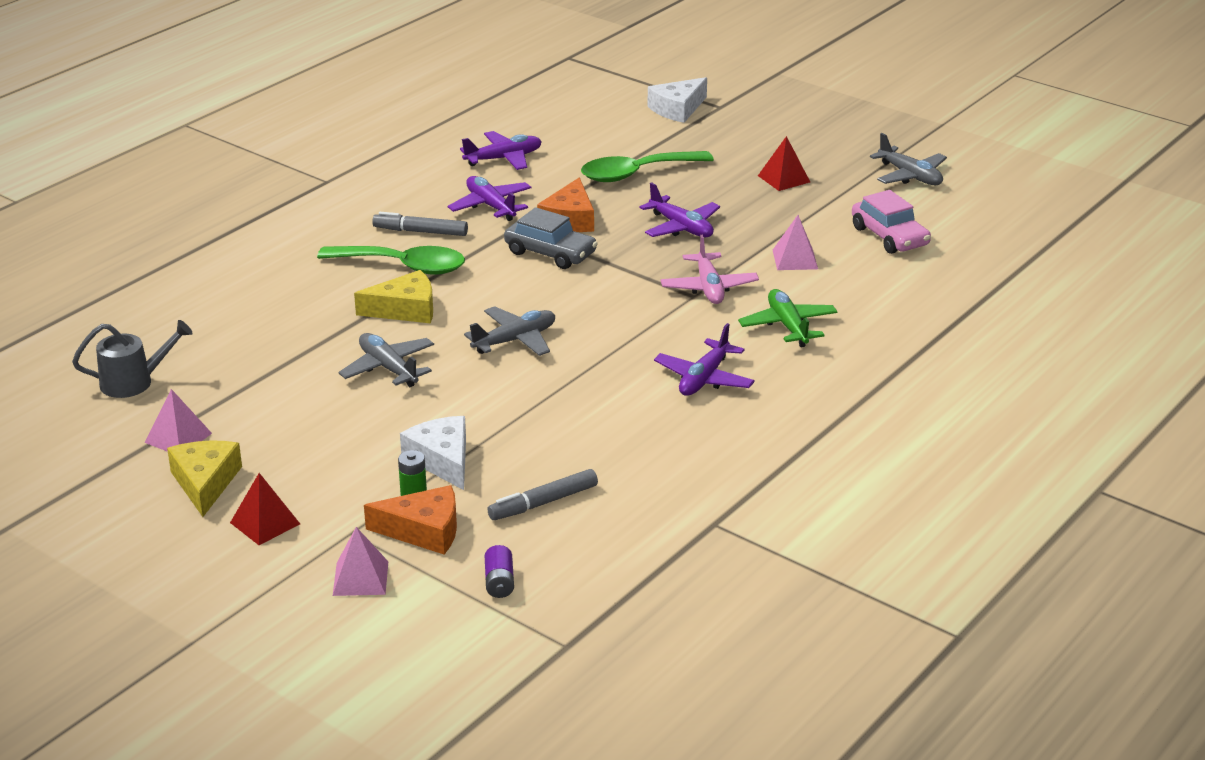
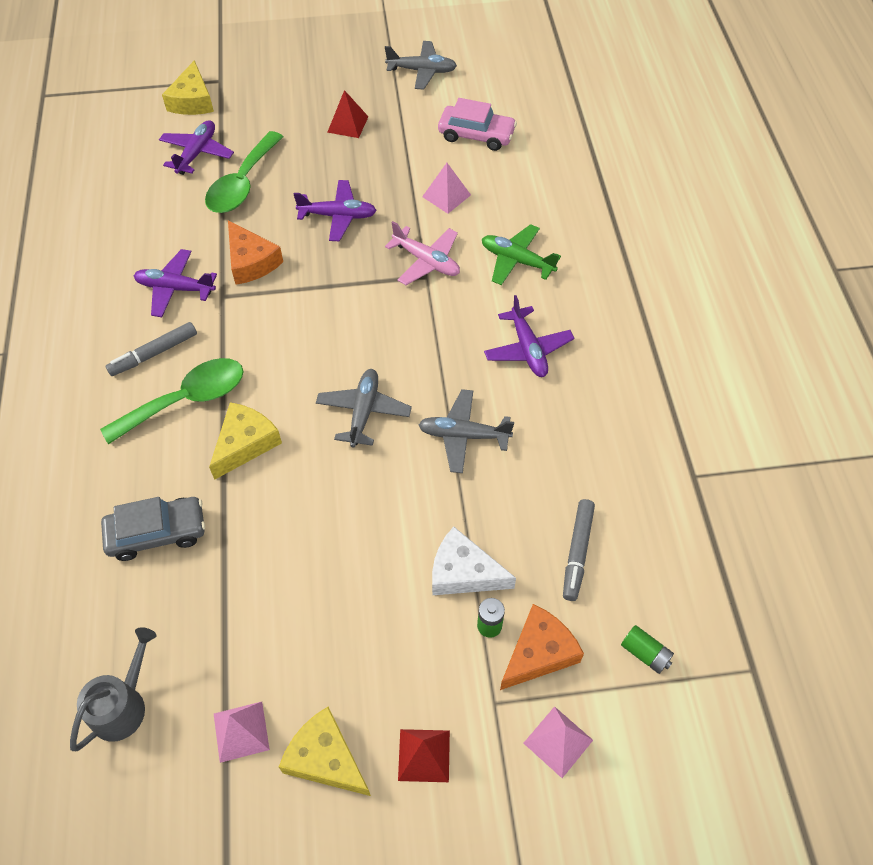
camera: 45 degrees left, 25 degrees up
grey plane [338,333,434,387] -> grey plane moved to [418,389,514,473]
purple plane [460,131,542,170] -> purple plane moved to [159,120,234,175]
purple battery [485,545,514,598] -> green battery [621,625,674,674]
grey car [504,207,598,269] -> grey car moved to [101,497,205,561]
white cheese [647,77,707,123] -> yellow cheese [162,60,214,115]

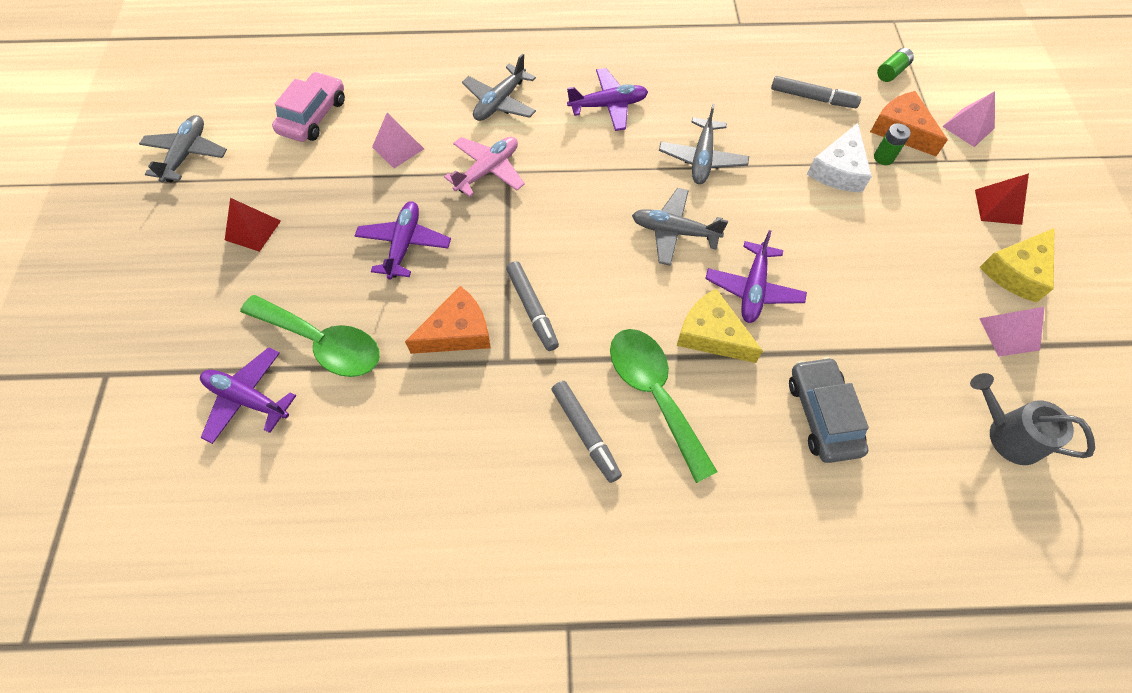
camera: 85 degrees left, 5 degrees up
purple plane [134,249,217,317] -> purple plane moved to [705,230,807,323]
yellow cheese [162,60,214,115] -> none
green plane [482,224,561,285] -> grey plane [462,53,536,121]
none -> grey marker [506,261,559,351]

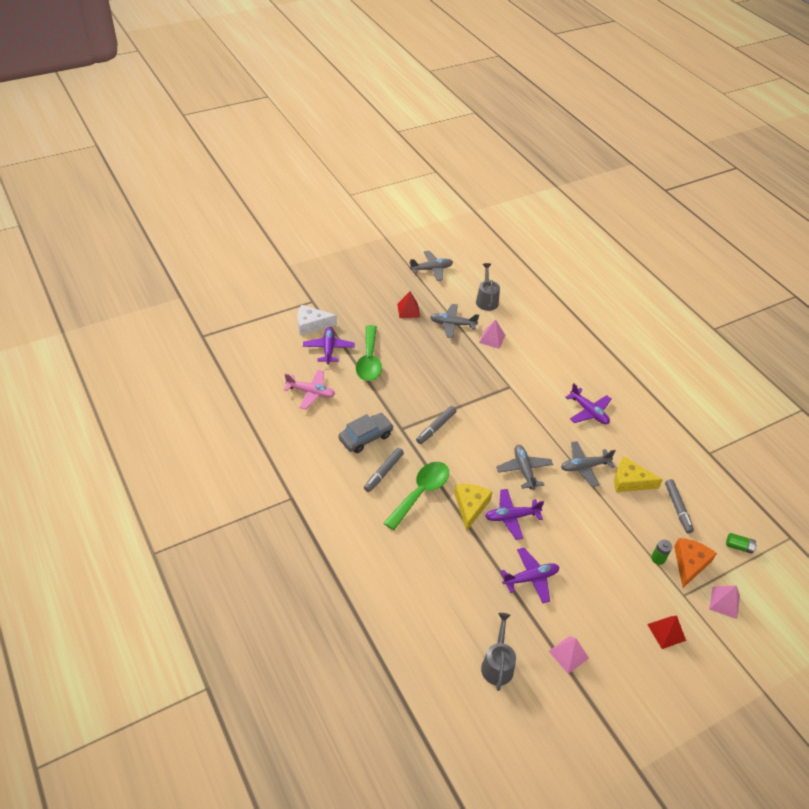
camera: 60 degrees right, 15 degrees down
pink car [272,72,345,142] -> grey watering can [476,263,500,311]
purple plane [355,201,451,280] -> purple plane moved to [501,548,559,604]
orange cheese [405,286,491,354] -> none
pink plane [444,137,525,197] -> pink plane moved to [284,370,335,409]
grey plane [462,53,536,121] -> grey plane moved to [430,304,479,338]
grey car [789,357,869,463] -> grey car moved to [338,413,394,453]
white cheese [807,123,872,192] -> white cheese moved to [297,305,337,335]
yellow cheese [980,228,1055,303] -> yellow cheese moved to [614,456,663,492]

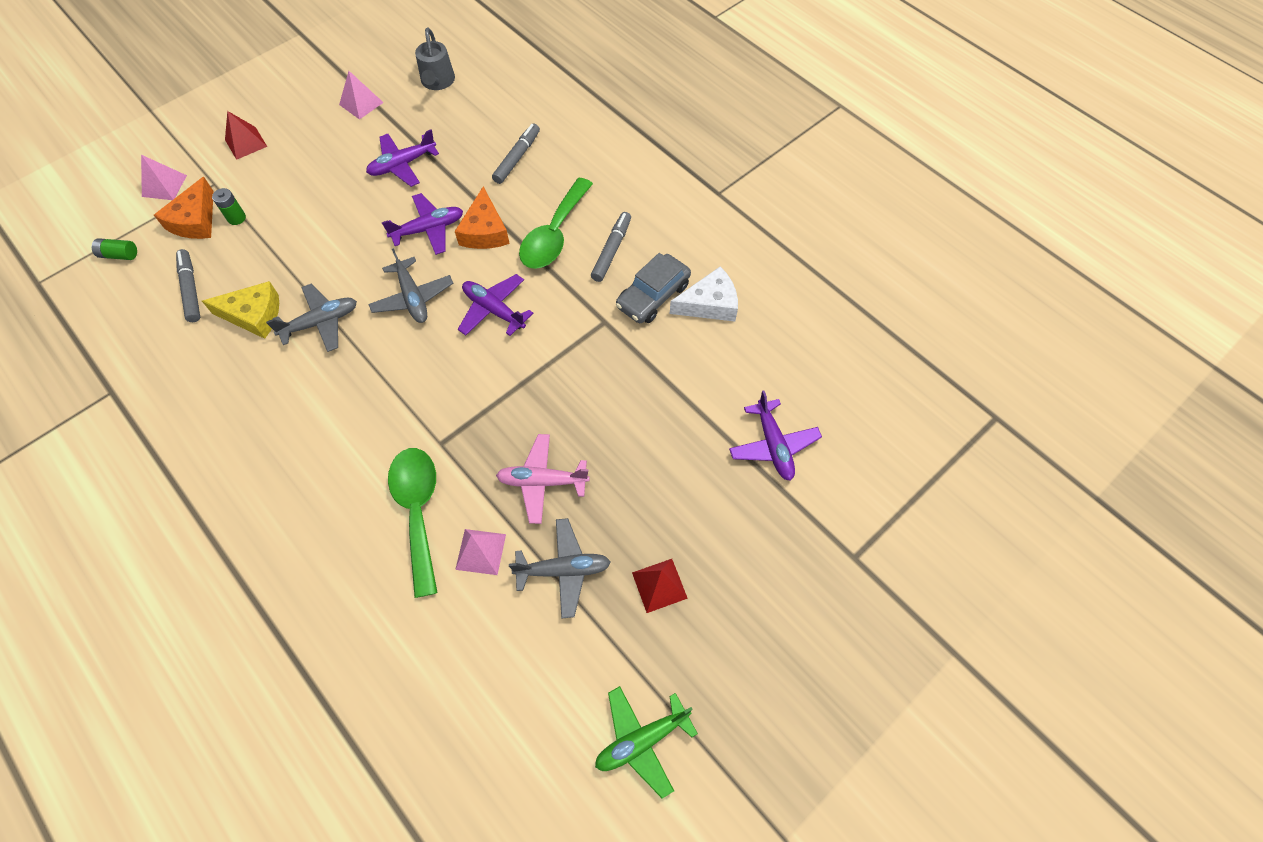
camera: 170 degrees right, 15 degrees up
pink plane [284,370,335,409] -> pink plane moved to [496,434,590,524]
white cheese [297,305,337,335] -> white cheese moved to [670,266,738,322]
green spoon [356,325,382,381] -> green spoon moved to [388,448,438,598]
grey plane [409,251,453,281] -> green plane [595,686,698,798]
grey marker [416,406,456,444] -> grey marker moved to [492,123,540,184]
yellow cheese [454,484,493,531] -> orange cheese [455,186,510,249]
grey watering can [476,263,500,311] -> none
purple plane [565,383,612,424] -> purple plane moved to [458,274,533,336]

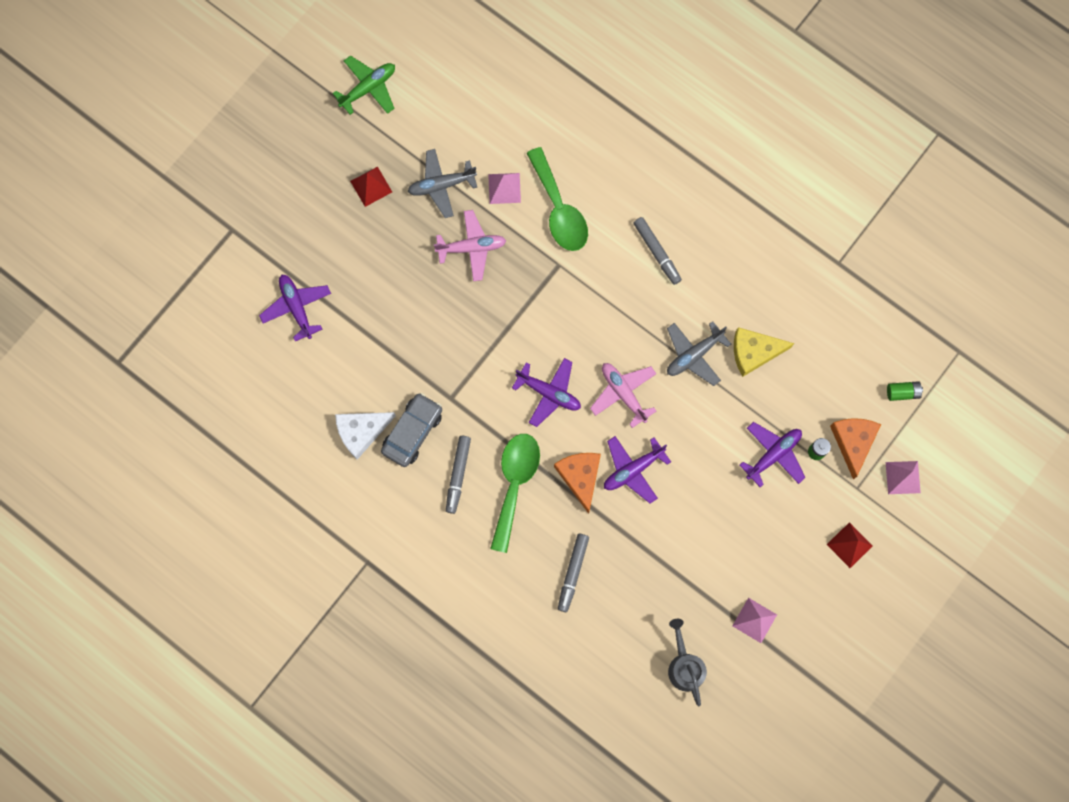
camera: 170 degrees right, 15 degrees up
grey marker [176,249,200,322] -> grey marker moved to [633,217,682,285]
purple plane [366,130,439,187] -> purple plane moved to [740,422,805,487]
grey plane [368,248,454,323] -> pink plane [590,363,656,428]

